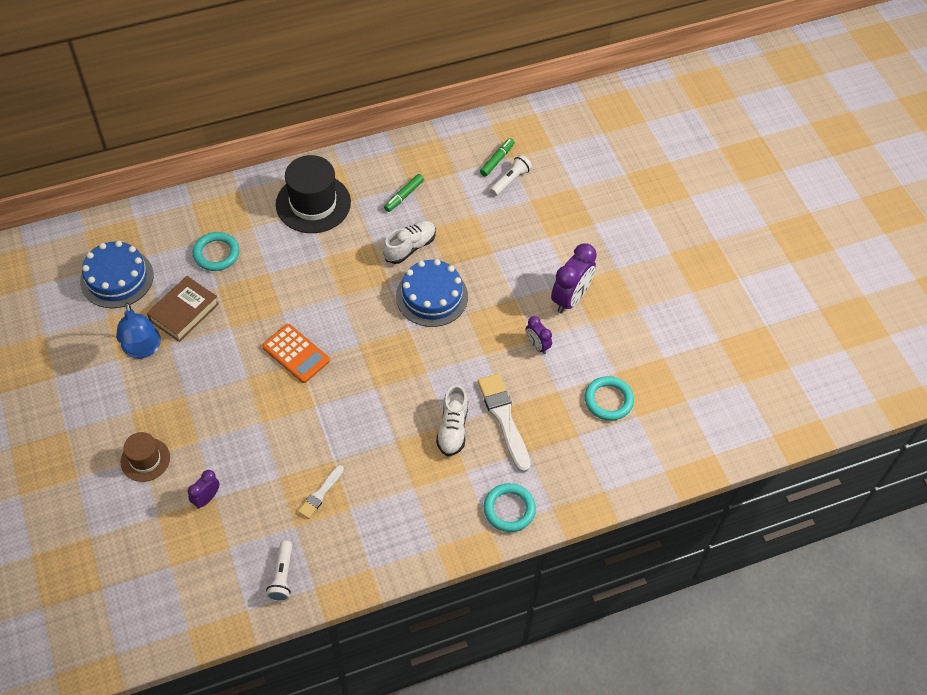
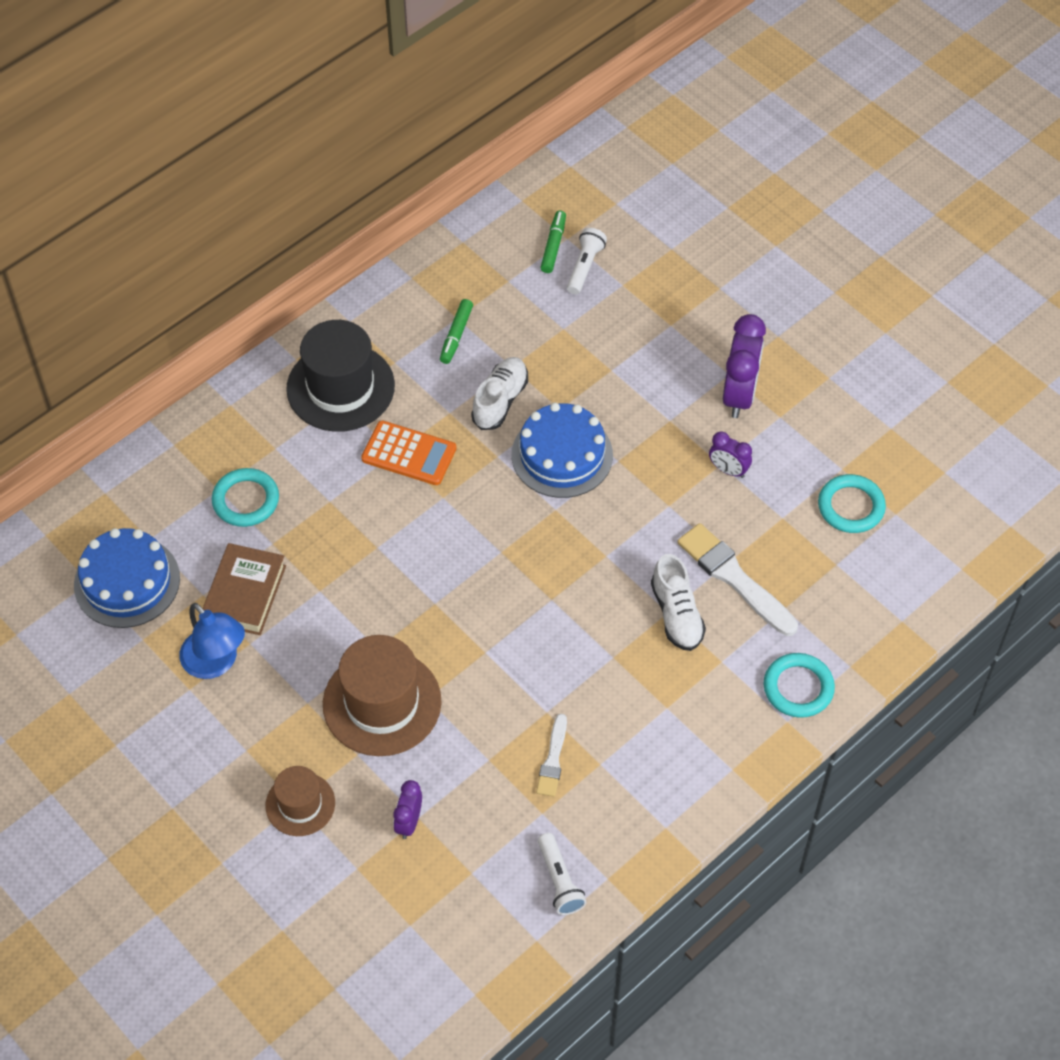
camera: 20 degrees left, 0 degrees up
orange calculator [262,324,330,383] -> orange calculator moved to [361,420,456,485]
none -> brown hat [323,635,441,756]

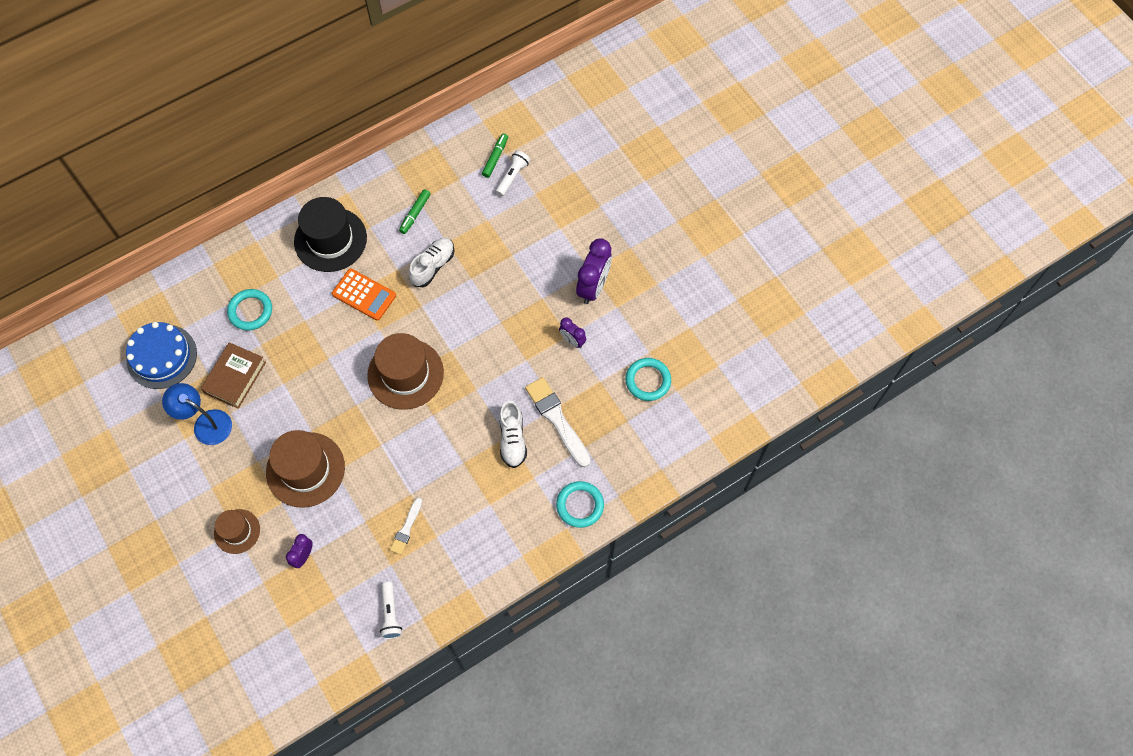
camera: 10 degrees right, 10 degrees up
blue lamp [179,603,245,679] -> blue lamp turned 150 degrees clockwise [162,383,232,445]
blue cake [512,403,613,498] -> none
none -> brown hat [367,333,444,410]

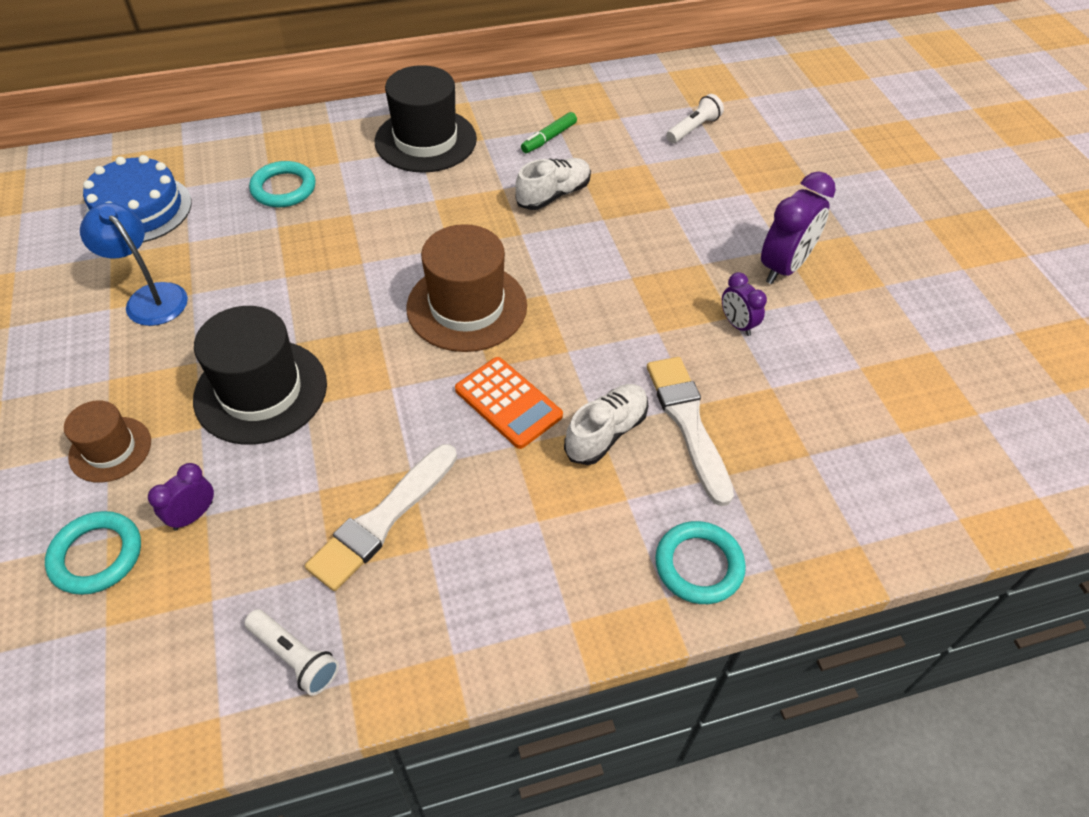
camera: 15 degrees right, 15 degrees down
brown book [201,342,266,409] -> none
brown hat [266,430,345,508] -> black hat [193,306,327,445]
orange calculator [332,269,396,321] -> orange calculator moved to [455,357,563,449]
white flashlight [380,582,402,639] -> white flashlight turned 60 degrees counterclockwise [244,609,339,696]
white brush [390,497,422,555] -> white brush [305,444,457,591], size x1.77
green marker [482,133,508,178] -> none
white shoe [499,401,527,468] -> white shoe turned 150 degrees counterclockwise [564,384,648,465]
turquoise ring [625,358,671,401] -> turquoise ring moved to [45,511,141,595]

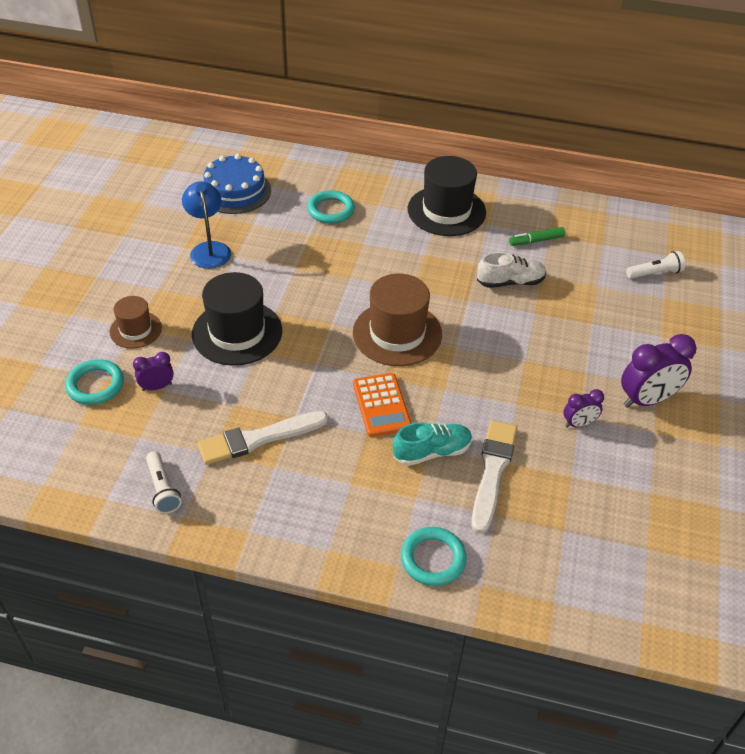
camera: 30 degrees right, 5 degrees down
white shoe [564,384,648,465] -> turquoise shoe [393,422,472,466]
purple clock [722,272,767,336] -> purple clock turned 105 degrees counterclockwise [563,389,604,428]

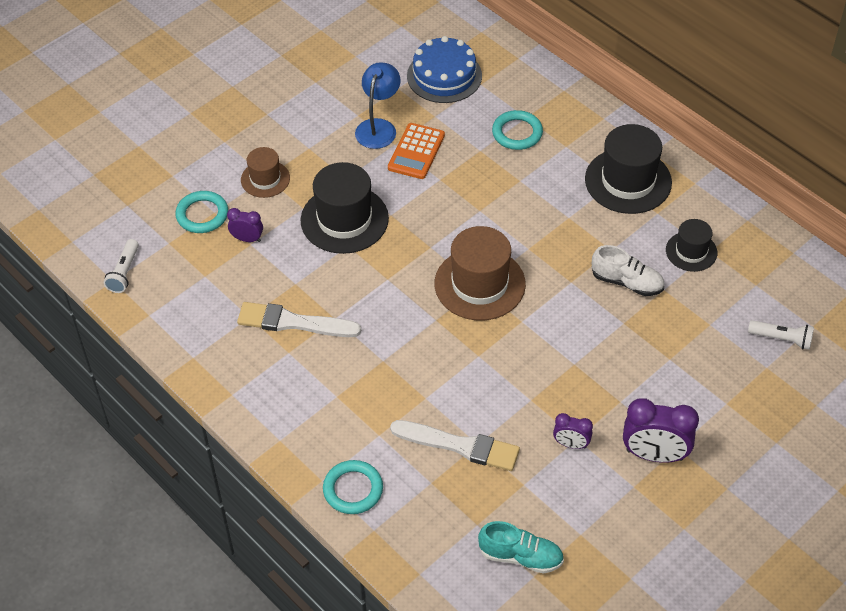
camera: 35 degrees right, 5 degrees up
white flashlight [146,451,182,514] -> white flashlight moved to [104,239,139,293]
orange calculator [353,373,411,437] -> orange calculator moved to [388,123,445,179]
turquoise shoe [393,422,472,466] -> turquoise shoe moved to [478,521,564,574]
white brush [471,420,517,534] -> white brush turned 60 degrees clockwise [390,420,520,471]
green marker [509,227,565,246] -> black hat [666,219,717,272]

